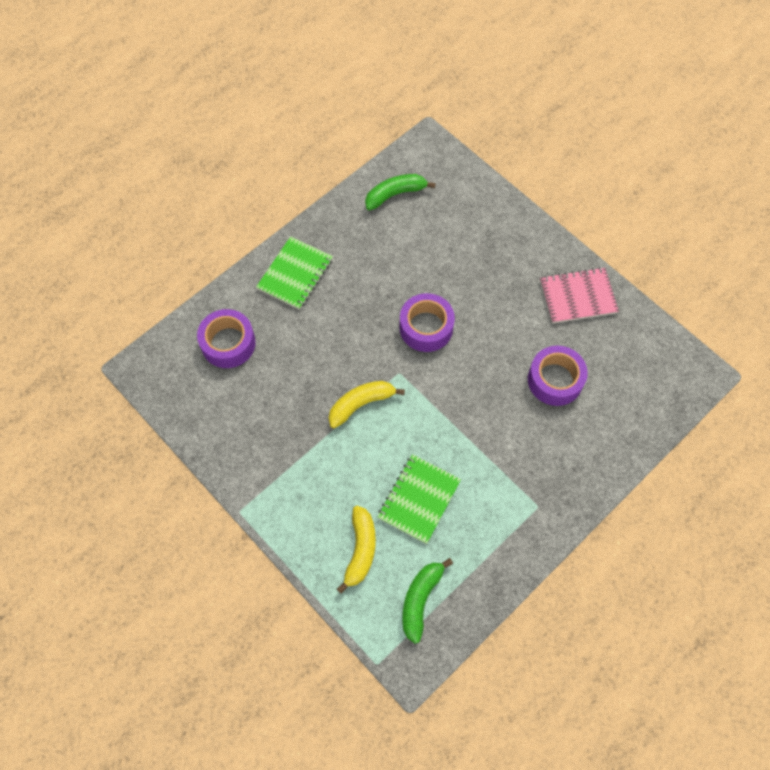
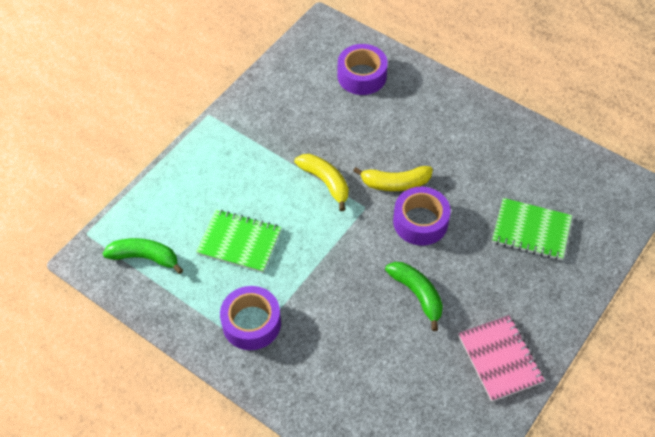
camera: 80 degrees right, 10 degrees down
green notebook [256,236,333,310] -> green notebook moved to [492,198,572,260]
yellow banana [337,506,376,594] -> yellow banana moved to [353,166,433,191]
green banana [365,174,436,210] -> green banana moved to [385,262,443,331]
purple tape [528,346,588,406] -> purple tape moved to [220,286,281,350]

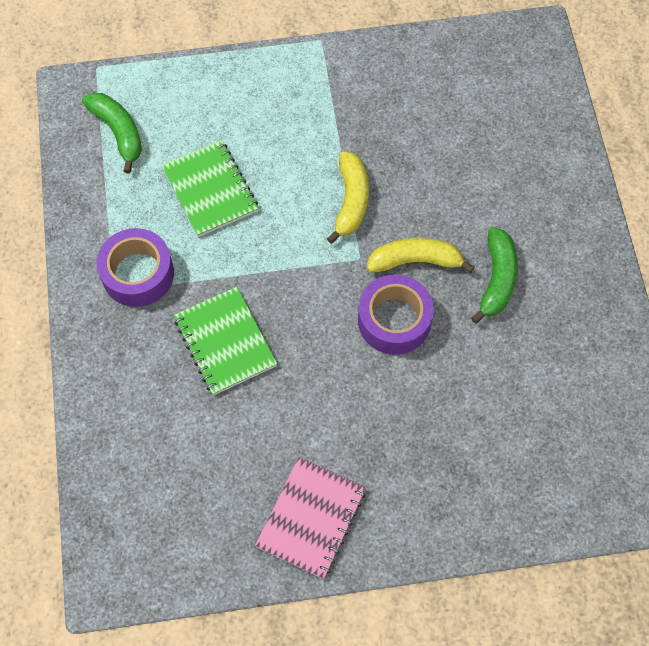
camera: 45 degrees right, 10 degrees up
purple tape [338,44,388,95] -> none
yellow banana [353,166,433,191] -> yellow banana turned 135 degrees clockwise [367,238,474,273]
green banana [385,262,443,331] -> green banana moved to [471,227,518,324]
green notebook [492,198,572,260] -> green notebook moved to [174,287,277,396]

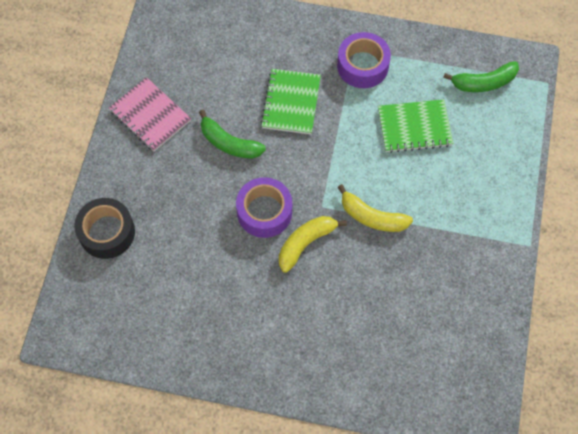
camera: 110 degrees right, 0 degrees up
green notebook [174,287,277,396] -> green notebook turned 75 degrees counterclockwise [261,69,321,134]
yellow banana [367,238,474,273] -> yellow banana turned 150 degrees counterclockwise [279,216,347,273]
green banana [471,227,518,324] -> green banana moved to [199,110,266,159]
none -> black tape [74,198,135,259]

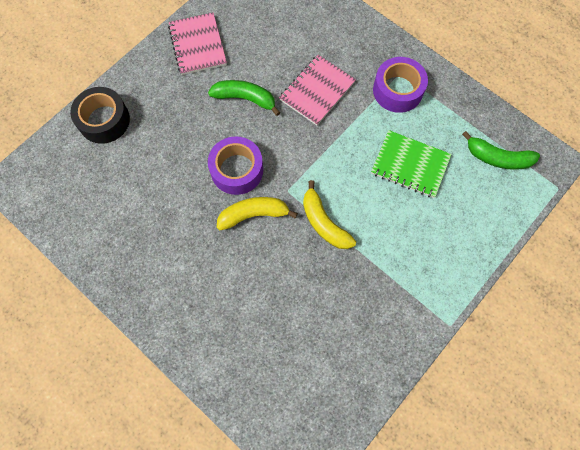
camera: 30 degrees right, 5 degrees up
green banana [199,110,266,159] -> green banana turned 135 degrees clockwise [208,80,280,116]
green notebook [261,69,321,134] -> pink notebook [279,55,356,126]

